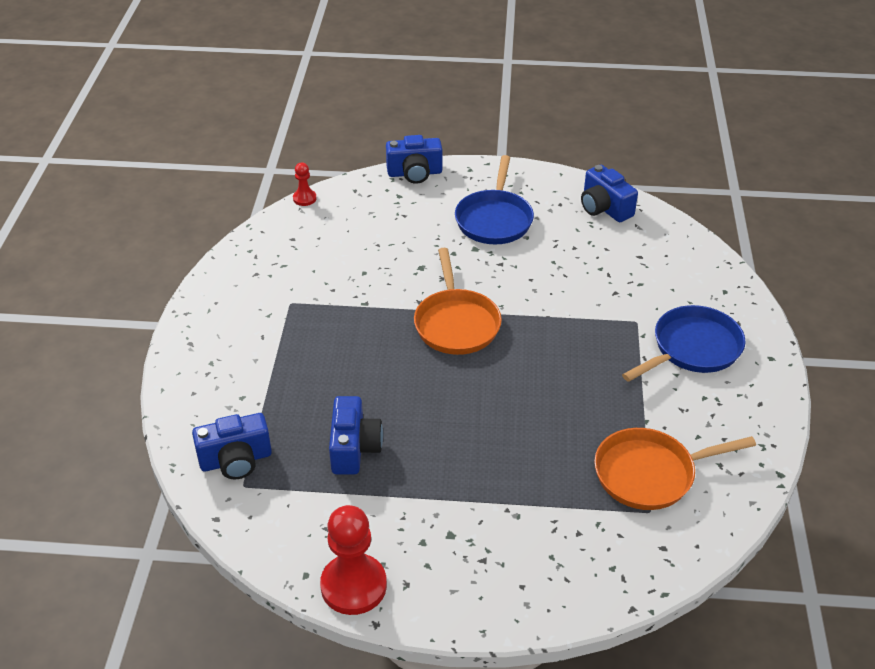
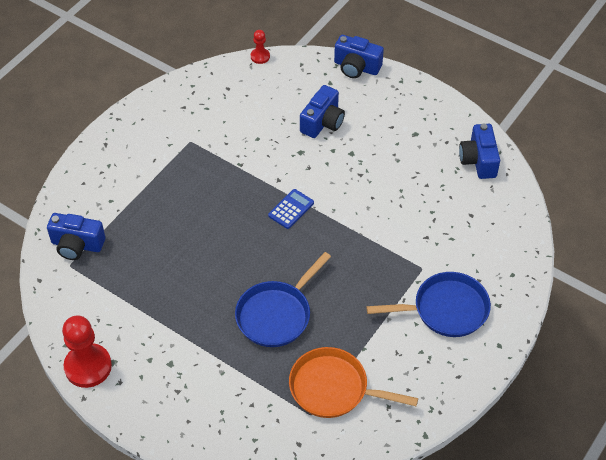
camera: 30 degrees right, 10 degrees up
blue camera [329,396,383,475] -> blue camera moved to [300,85,345,138]
orange pan [414,248,502,355] -> blue calculator [268,189,314,229]
blue pan [455,155,534,244] -> blue pan moved to [235,252,331,347]

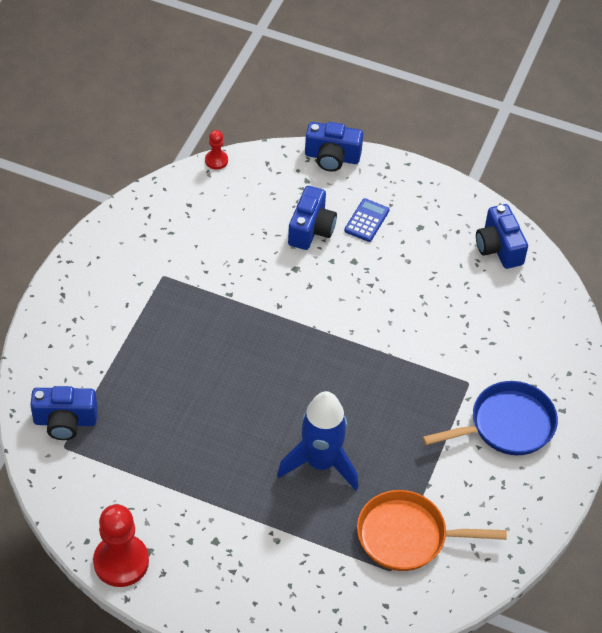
camera: 15 degrees left, 0 degrees up
blue pan [235,252,331,347] -> blue rocket [277,391,358,490]
blue calculator [268,189,314,229] -> blue calculator moved to [344,198,389,242]

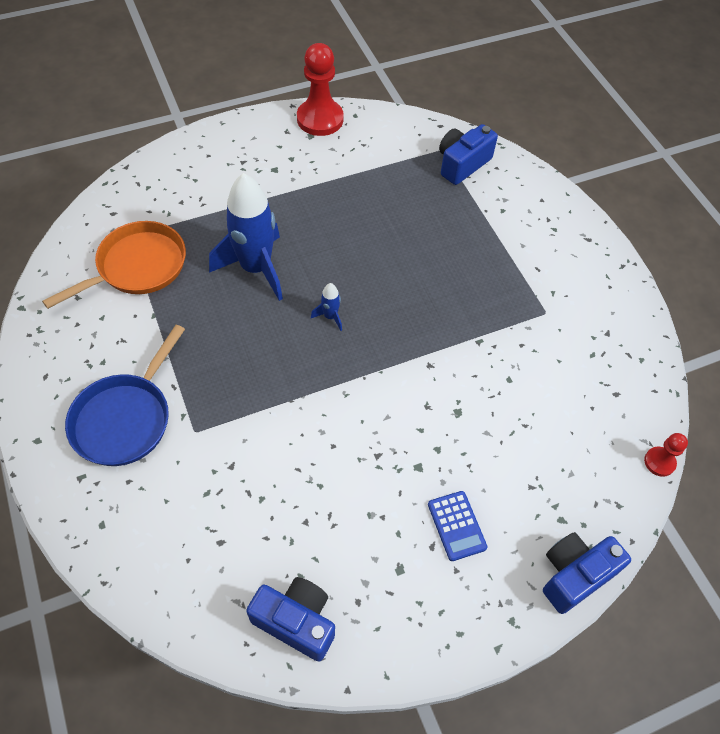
camera: 135 degrees right, 5 degrees up
blue camera [288,186,337,250] -> none
none -> blue rocket [311,283,342,331]

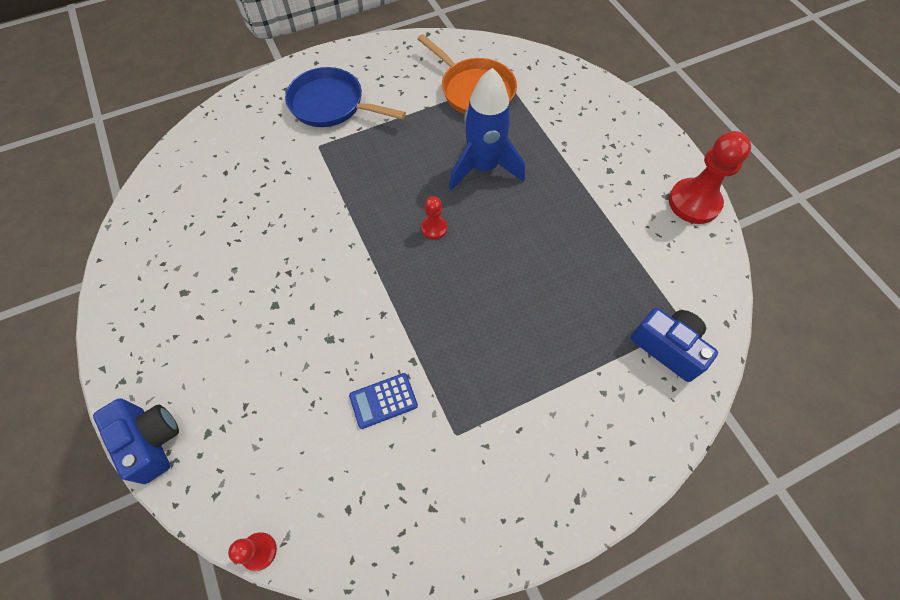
camera: 90 degrees right, 5 degrees up
blue camera [246,577,335,662] -> none
blue rocket [311,283,342,331] -> red pawn [421,196,447,239]
blue calculator [428,491,487,561] -> blue calculator moved to [349,373,418,429]

